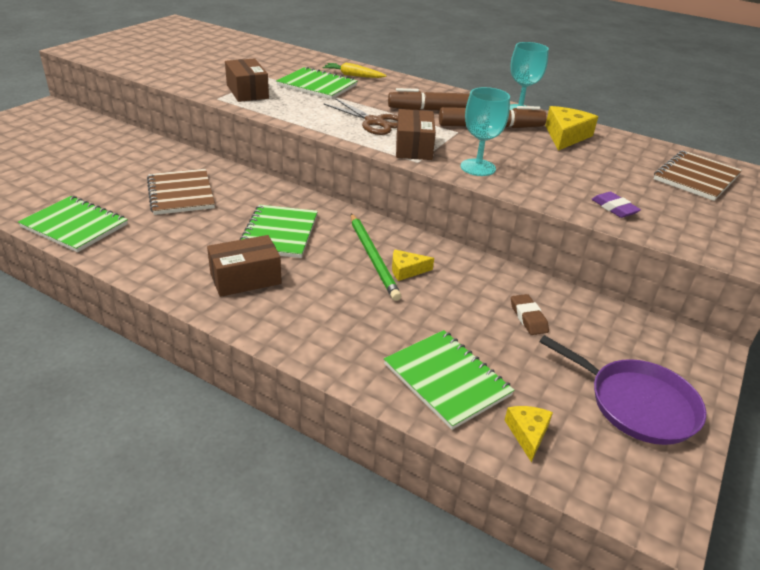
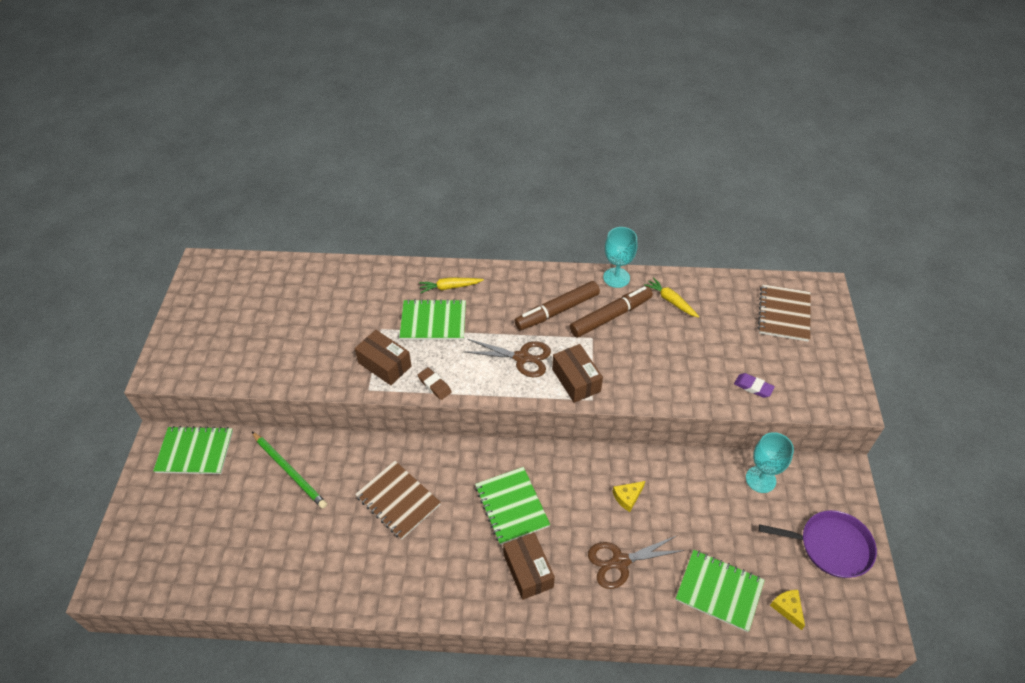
camera: 25 degrees left, 15 degrees up
green notebook [18,196,128,252] -> green notebook moved to [153,426,233,474]
brown box [207,235,282,297] -> brown box turned 60 degrees counterclockwise [503,532,555,600]
green pencil [351,214,401,301] -> green pencil moved to [252,432,327,509]
turquoise goblet [461,87,510,176] -> turquoise goblet moved to [746,432,794,493]
brown eraser [511,294,549,335] -> brown eraser moved to [418,367,452,400]
yellow cheese [545,106,598,151] -> yellow carrot [644,277,699,318]
none -> brown scissors [588,536,685,589]

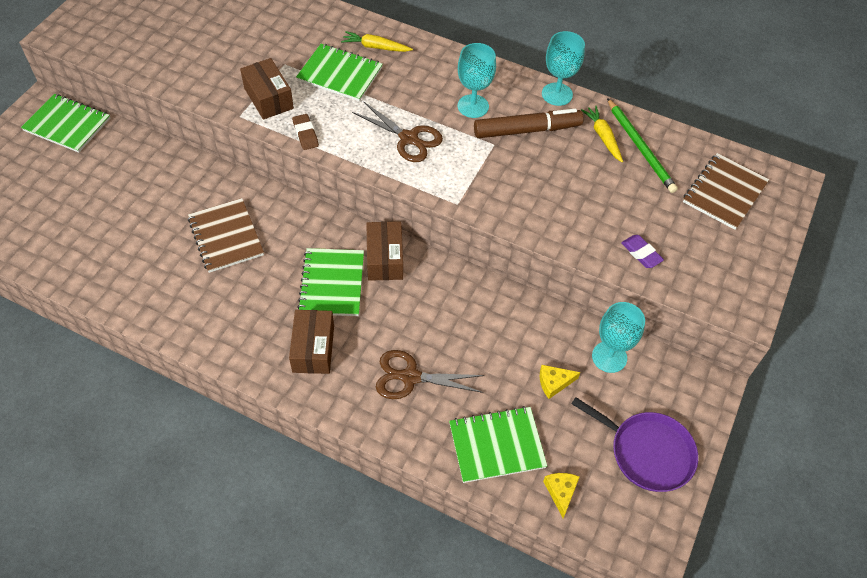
camera: 20 degrees right, 5 degrees up
green pencil [252,432,327,509] -> green pencil moved to [607,98,678,193]
brown marker [514,281,600,330] -> turquoise goblet [458,43,496,118]
brown box [552,344,603,403] -> brown box moved to [367,221,403,281]
yellow cheese [612,481,645,512] -> yellow cheese moved to [540,365,580,399]
green notebook [676,550,765,632] -> green notebook turned 60 degrees counterclockwise [449,406,547,483]

